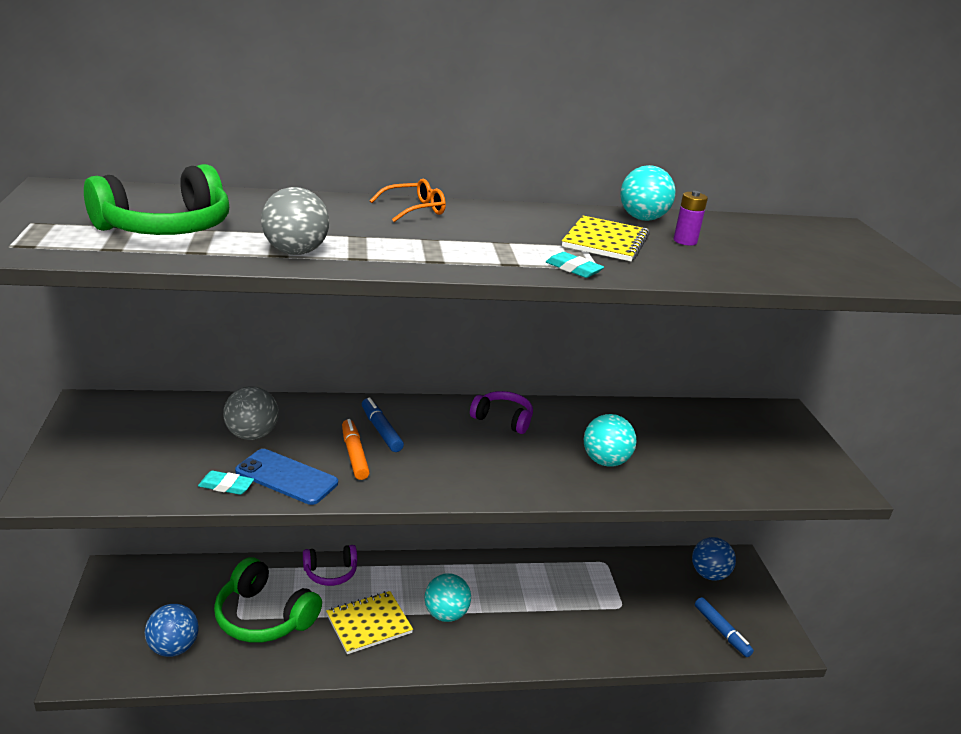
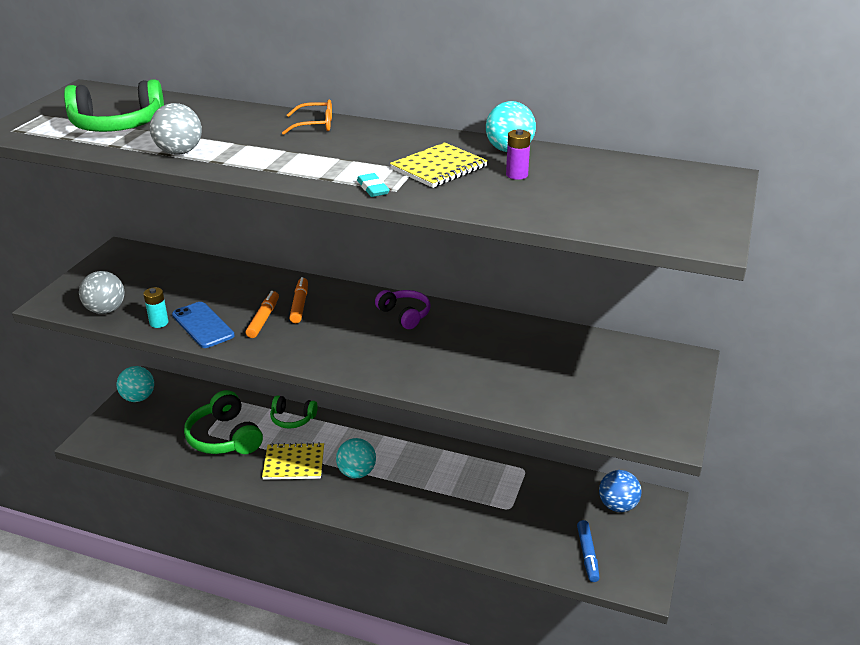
camera: 30 degrees right, 5 degrees up
blue ball [145,604,199,657] -> none
turquoise eraser [198,471,254,495] -> turquoise battery [143,287,168,328]
grey ball [223,387,279,440] -> grey ball moved to [79,271,125,314]
purple headphones [303,545,357,586] -> green headphones [270,396,318,428]
blue marker [362,397,404,452] -> orange marker [289,277,308,323]
turquoise ball [584,414,636,467] -> turquoise ball moved to [117,366,154,402]

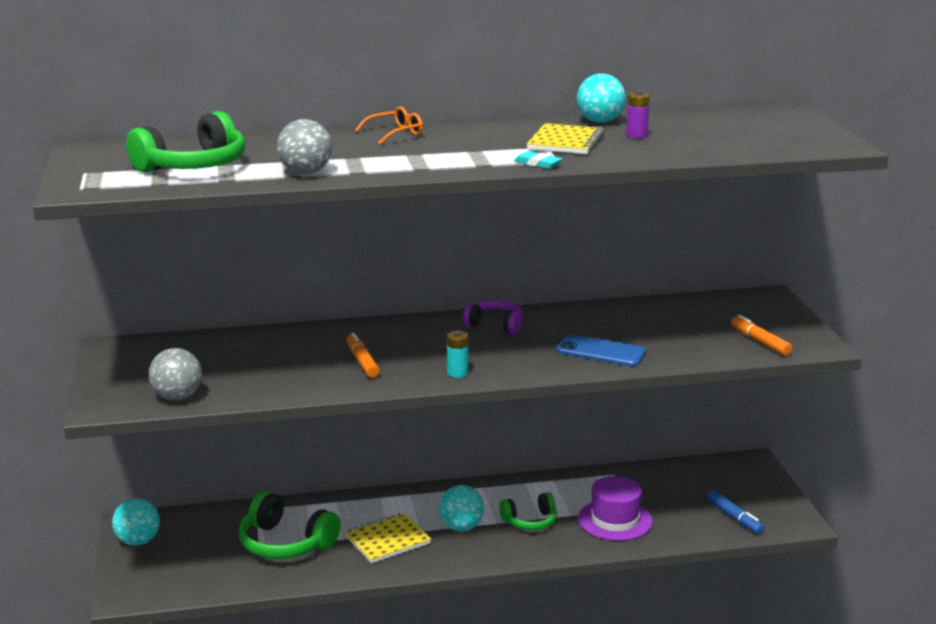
camera: 30 degrees left, 10 degrees down
turquoise battery [143,287,168,328] -> turquoise battery moved to [447,331,468,378]
blue phone [172,302,235,348] -> blue phone moved to [556,334,646,367]
green headphones [270,396,318,428] -> green headphones moved to [499,492,557,530]
orange marker [289,277,308,323] -> orange marker moved to [731,315,792,355]
blue ball [599,470,642,512] -> none
none -> purple hat [578,476,653,541]

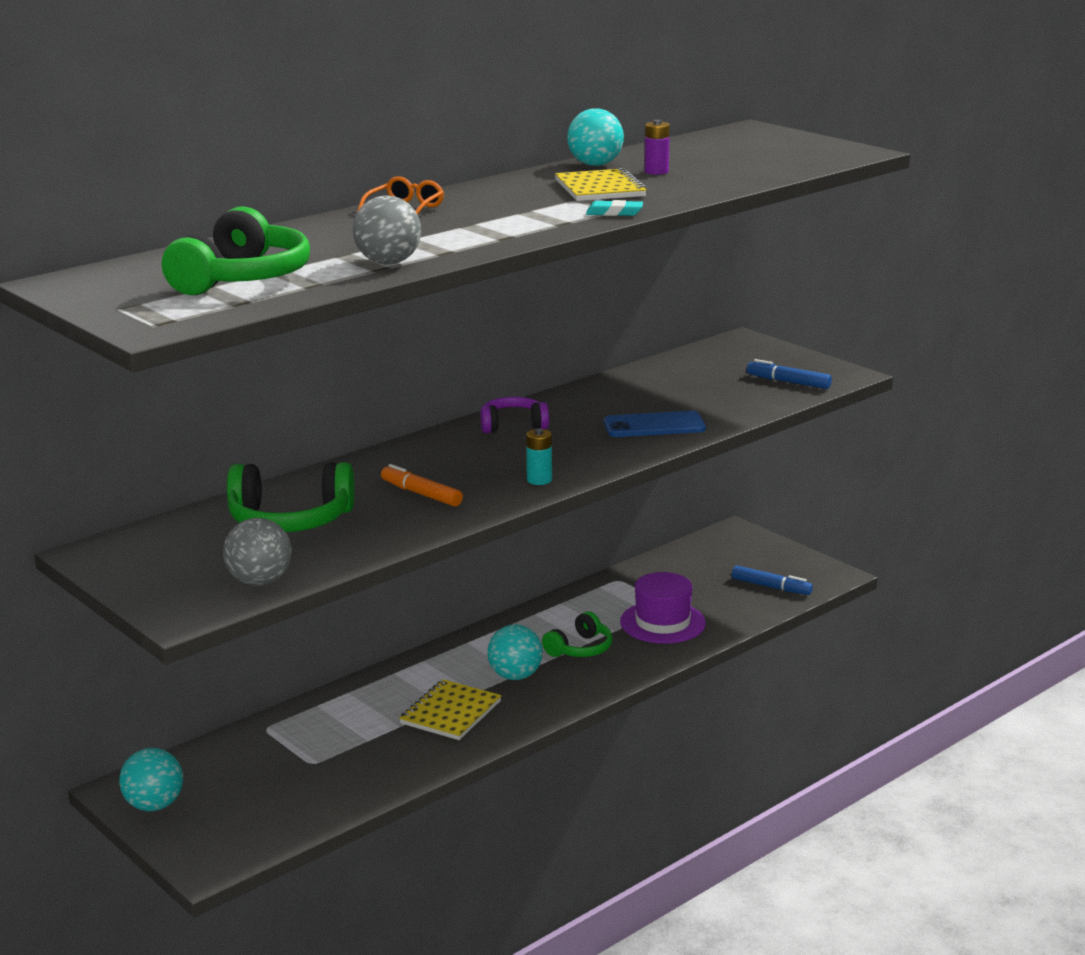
camera: 30 degrees left, 0 degrees up
green headphones [239,491,341,559] -> green headphones moved to [227,462,355,532]
orange marker [731,315,792,355] -> blue marker [747,359,832,389]

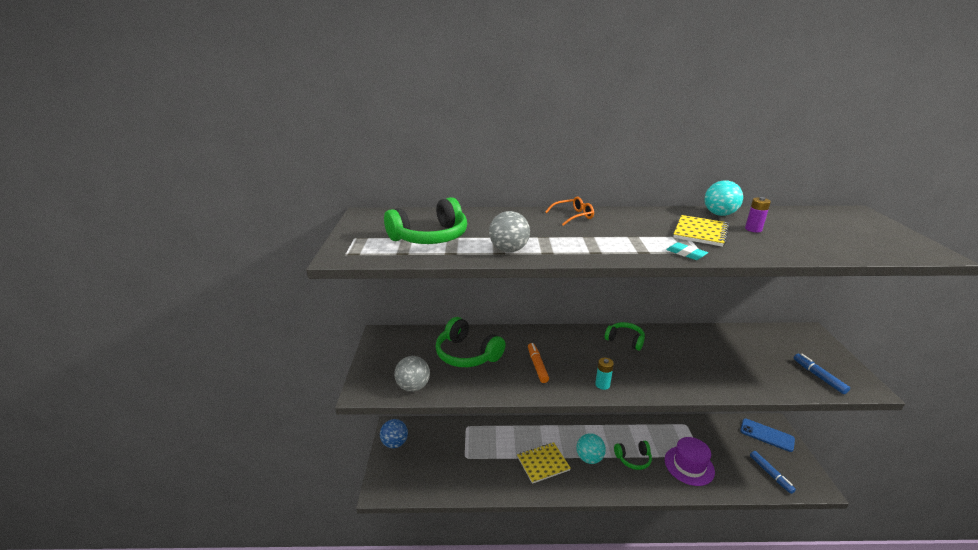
camera: 40 degrees right, 5 degrees up
turquoise ball [119,748,183,811] -> blue ball [380,419,408,448]
purple headphones [480,397,549,433] -> green headphones [605,322,645,351]
blue phone [604,411,706,437] -> blue phone moved to [740,419,795,452]

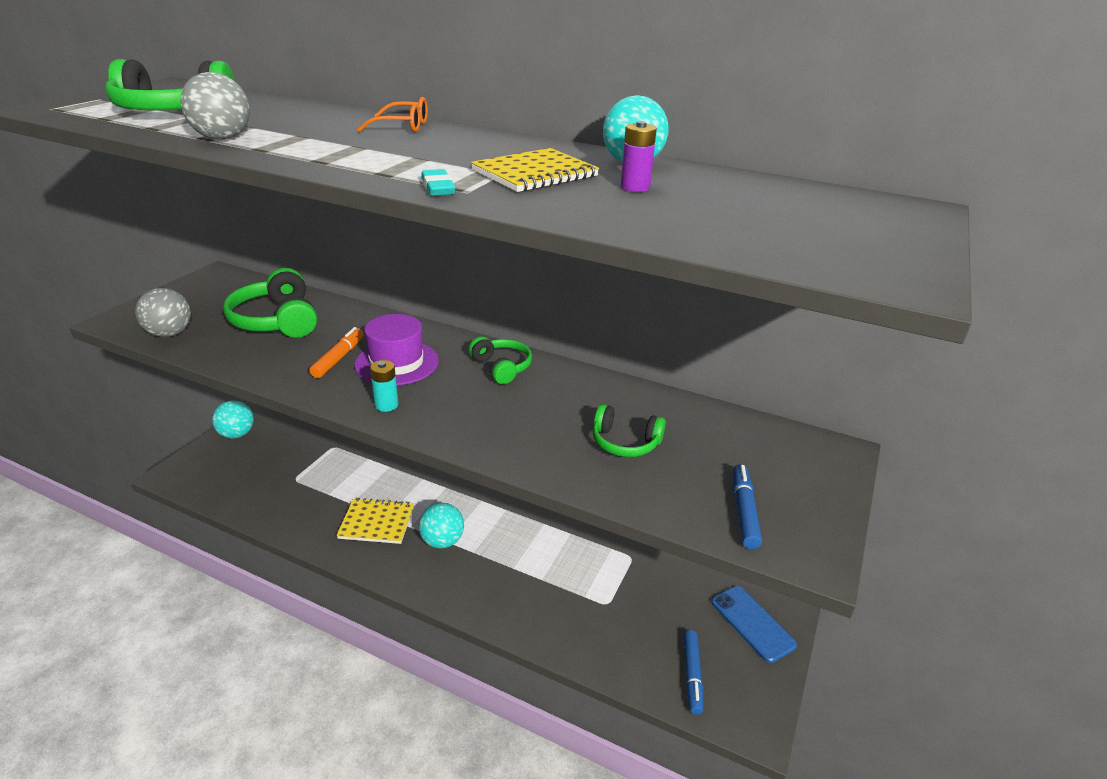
camera: 25 degrees right, 5 degrees up
blue ball [380,419,408,448] -> turquoise ball [212,401,254,439]
green headphones [614,441,652,470] -> green headphones moved to [592,404,666,457]
purple hat [665,437,715,486] -> purple hat moved to [354,314,439,385]

